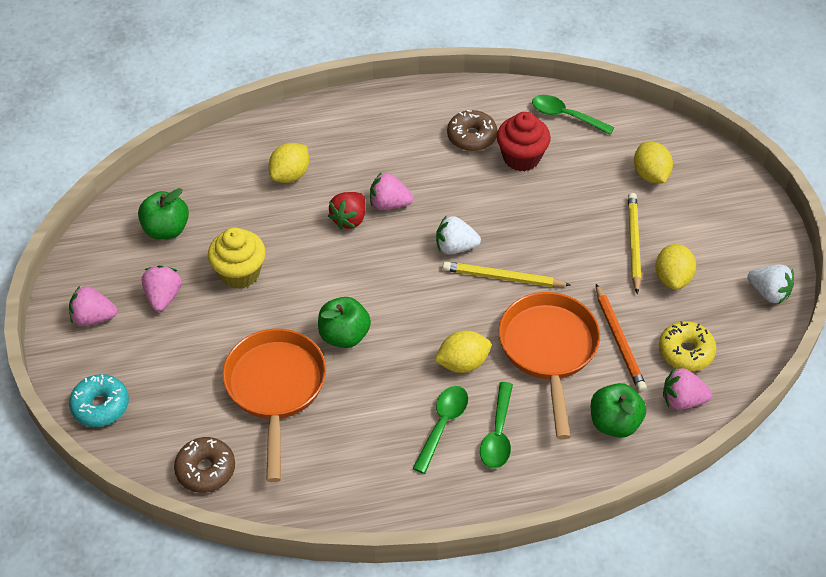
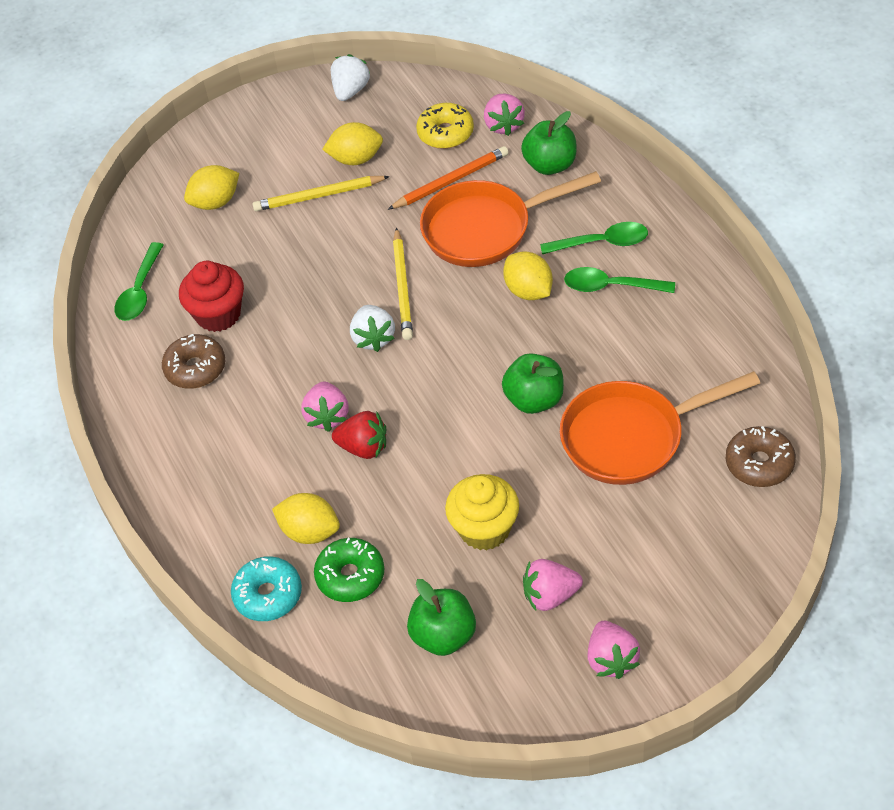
camera: 100 degrees left, 0 degrees up
turquoise donut [69,374,129,427] -> turquoise donut moved to [231,556,302,621]
none -> green donut [314,538,384,602]

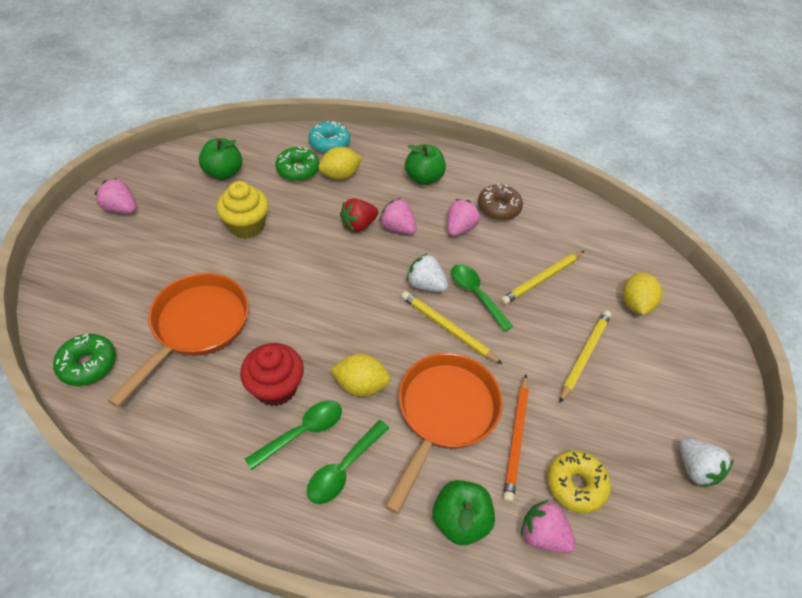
camera: 125 degrees right, 0 degrees up
green spoon [114,242,163,321] -> green spoon moved to [451,264,513,332]
red cupcake [179,261,244,332] -> red cupcake moved to [240,343,304,406]
yellow lemon [322,122,383,165] -> none
green apple [502,353,564,414] -> green apple moved to [405,144,446,185]
pink strawberry [523,559,583,611] -> pink strawberry moved to [447,199,480,236]
brown donut [726,426,796,487] -> green donut [53,334,116,386]
none -> yellow pencil [501,251,584,305]

